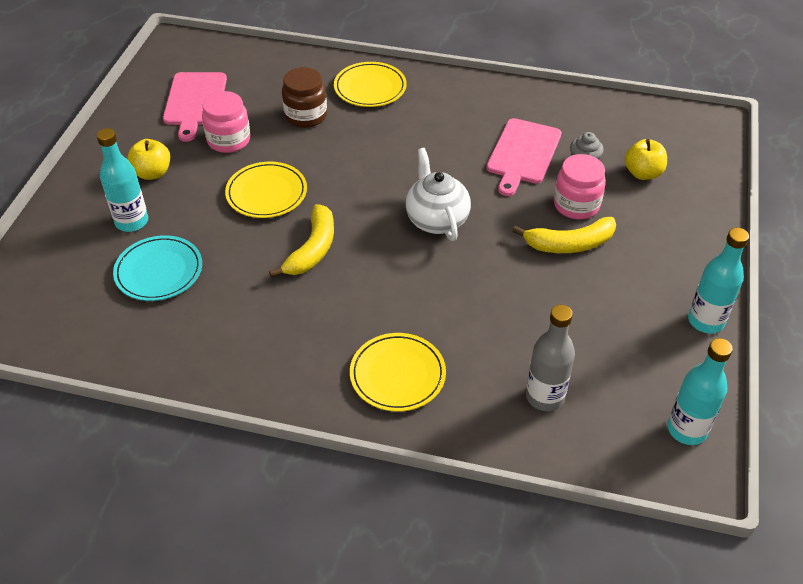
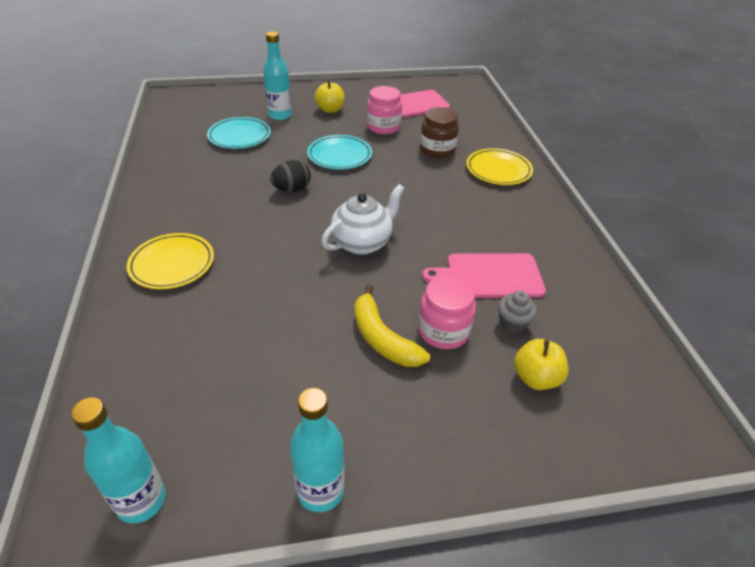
camera: 65 degrees right, 5 degrees down
yellow plate [225,162,307,218] -> turquoise plate [307,135,372,170]
yellow banana [269,204,334,278] -> black egg [270,160,311,192]
grey bottle [526,305,575,411] -> none

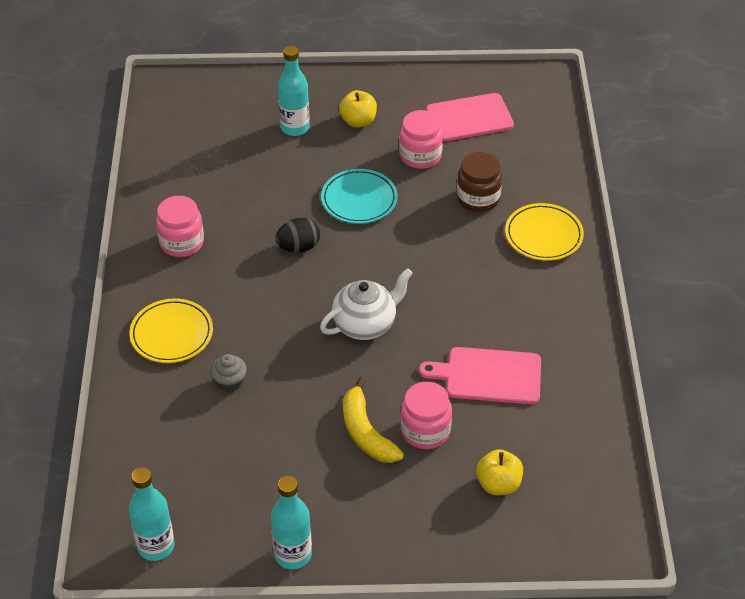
camera: 10 degrees right, 5 degrees up
turquoise plate [207,117,271,149] -> none
grey cupcake [498,291,537,334] -> grey cupcake moved to [211,354,247,392]
none -> pink jar [156,196,204,257]

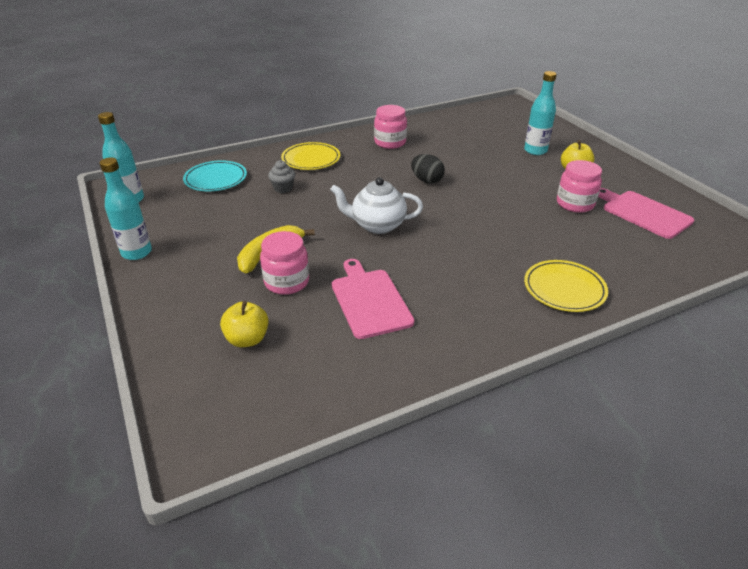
camera: 65 degrees right, 10 degrees down
white teapot [320,268,413,340] -> white teapot turned 150 degrees clockwise [330,177,423,234]
turquoise plate [321,169,398,224] -> turquoise plate moved to [183,160,247,191]
brown jar [457,152,502,212] -> none

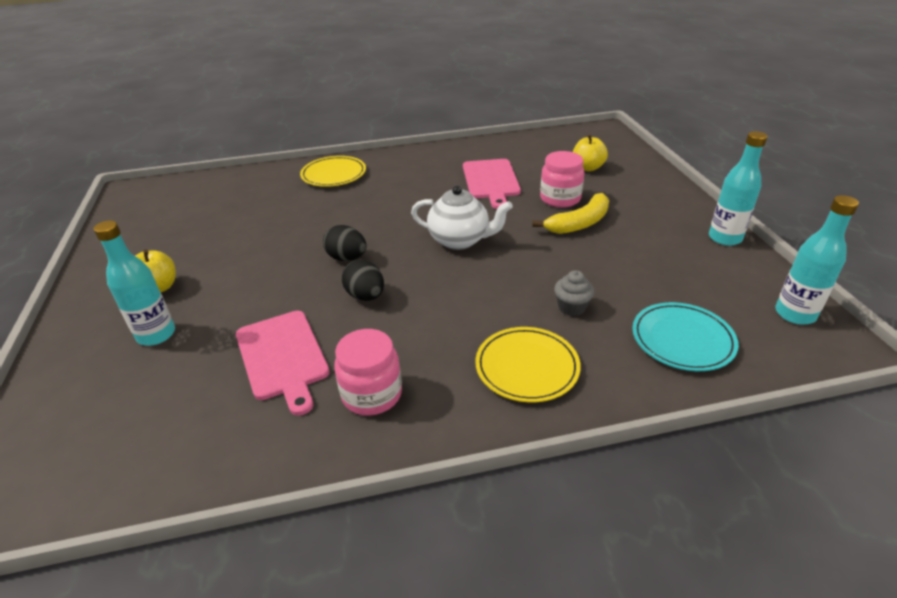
camera: 165 degrees left, 0 degrees up
pink jar [557,160,602,213] -> none
pink cutting board [598,188,694,239] -> pink cutting board moved to [236,311,330,416]
none -> black egg [323,225,366,261]

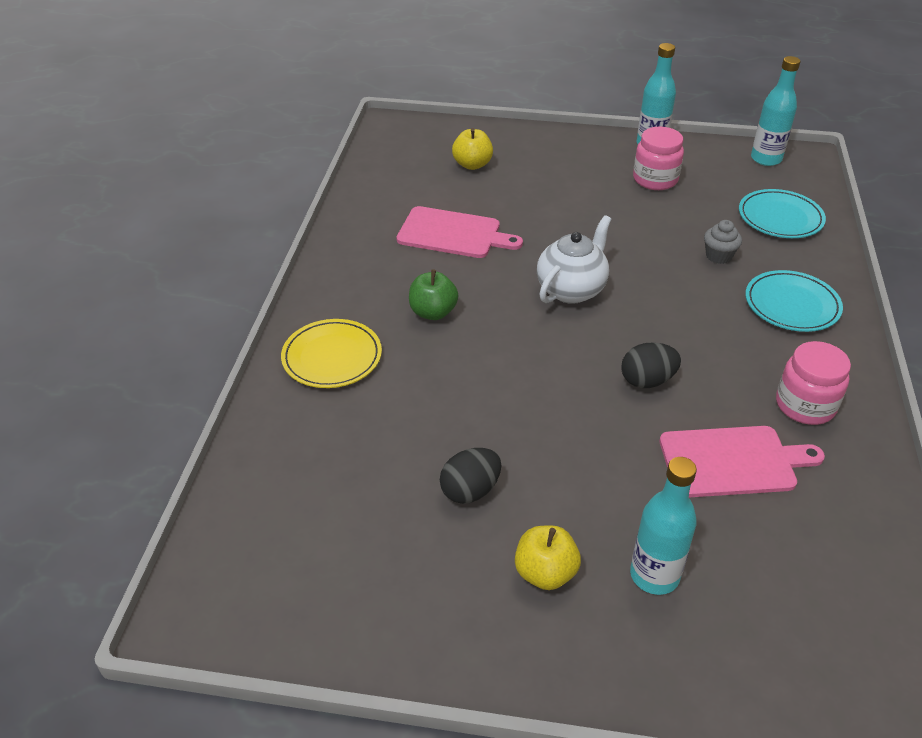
camera: 70 degrees left, 5 degrees up
black egg [323,225,366,261] -> black egg moved to [440,448,501,504]
yellow plate [475,327,581,403] -> turquoise plate [745,270,843,332]
yellow banana [532,193,609,234] -> none
pink jar [540,151,584,208] -> pink jar moved to [633,127,684,190]
none -> green apple [409,269,458,320]

